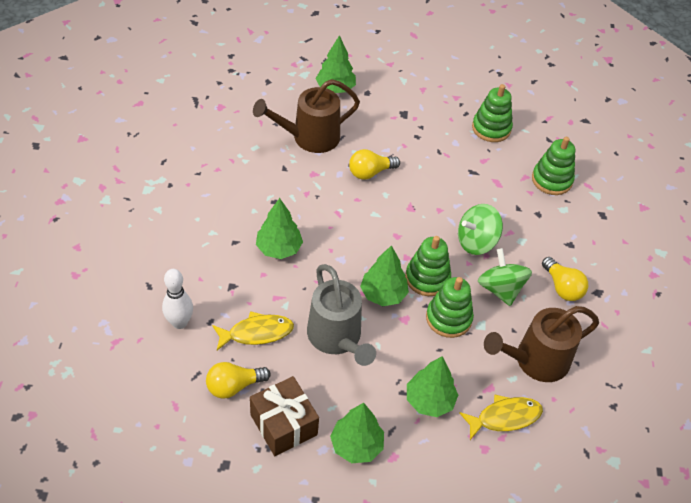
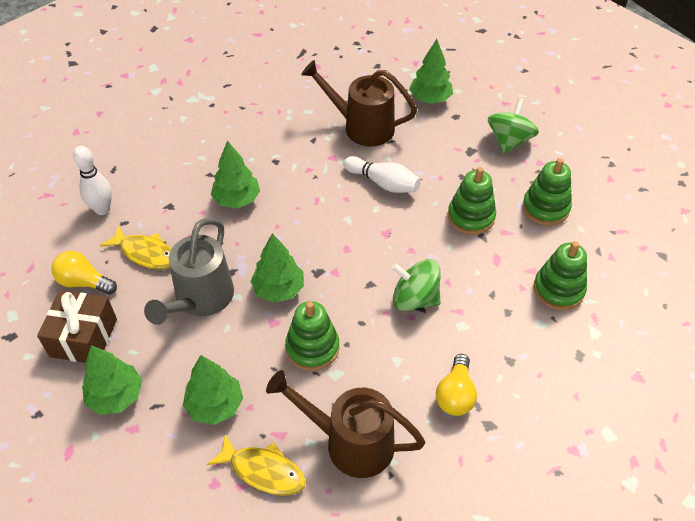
camera: 45 degrees right, 0 degrees up
yellow light bulb [349,149,400,179] -> white bowling pin [343,156,421,193]
green stacking toy [405,236,451,296] -> green stacking toy moved to [448,167,496,235]
green spinning top [478,248,532,306] -> green spinning top moved to [488,98,539,154]

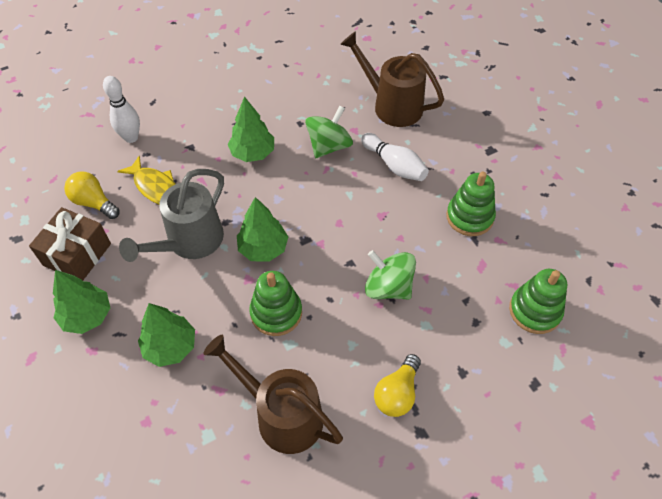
camera: 15 degrees right, 5 degrees up
yellow fish [207,434,306,496] -> none
green tree [409,39,453,104] -> none
green spinning top [488,98,539,154] -> green spinning top moved to [305,106,353,158]
green stacking toy [523,158,572,226] -> none

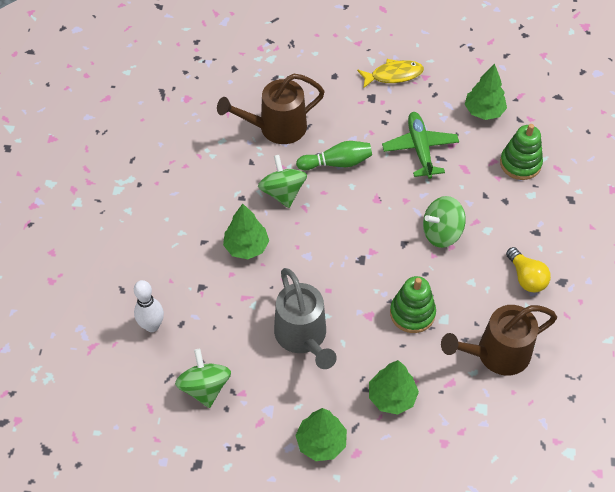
camera: 55 degrees left, 0 degrees up
brown gift [29,207,111,281] -> none
yellow light bulb [64,172,120,219] -> green spinning top [175,349,231,408]
yellow fish [117,156,176,204] -> yellow fish moved to [357,59,424,89]
green tree [237,197,288,262] -> green tree moved to [465,64,507,120]
white bowling pin [361,133,429,181] -> green bowling pin [296,141,372,170]
green stacking toy [446,171,496,236] -> green plane [382,112,459,179]

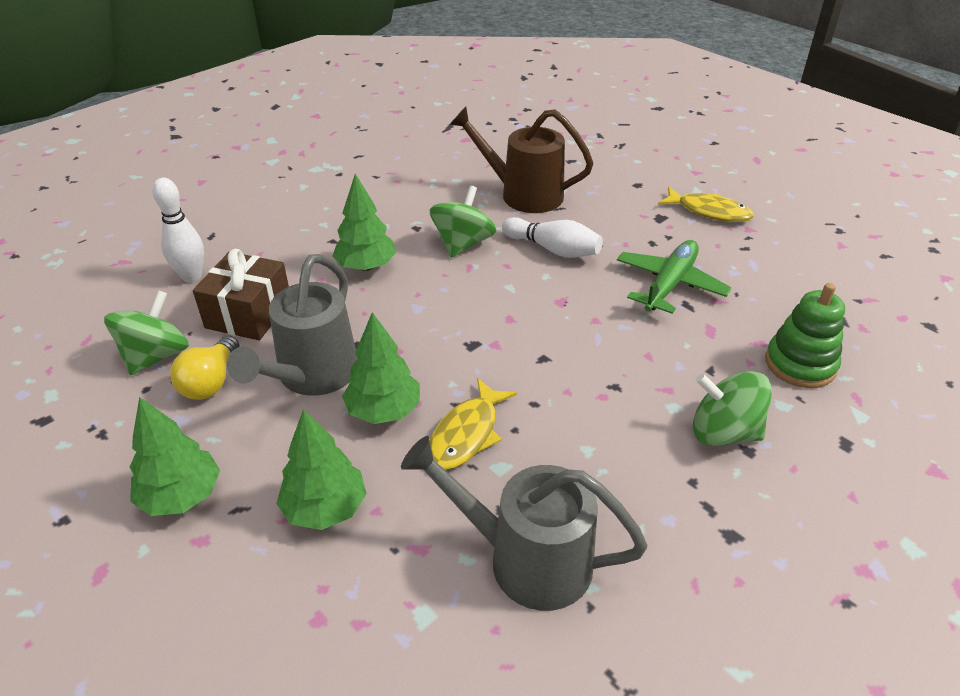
camera: 40 degrees right, 15 degrees down
green bowling pin [296,141,372,170] -> white bowling pin [502,217,603,258]
green stacking toy [390,276,436,333] -> yellow fish [430,378,517,470]
green spinning top [423,196,466,248] -> green spinning top moved to [693,371,772,446]
brown watering can [441,305,557,376] -> grey watering can [401,436,648,611]
green tree [465,64,507,120] -> green tree moved to [342,312,420,424]
yellow light bulb [506,247,551,292] -> yellow light bulb moved to [170,336,239,400]
none -> brown gift [193,249,289,340]

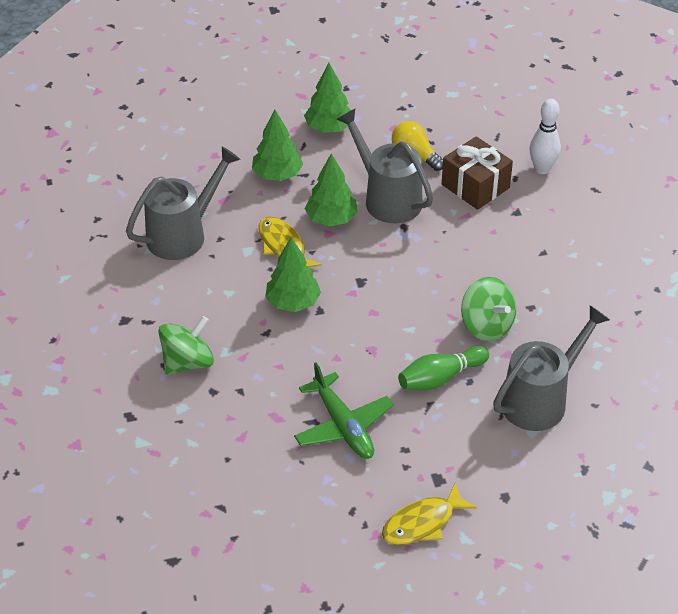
camera: 120 degrees right, 5 degrees up
green spinning top [104,290,189,376] -> none
green tree [333,174,397,271] -> green tree moved to [265,237,321,312]
brown watering can [449,107,594,213] -> grey watering can [493,305,610,431]
white bowling pin [502,217,603,258] -> green bowling pin [398,346,489,390]
green stacking toy [765,283,845,388] -> none

